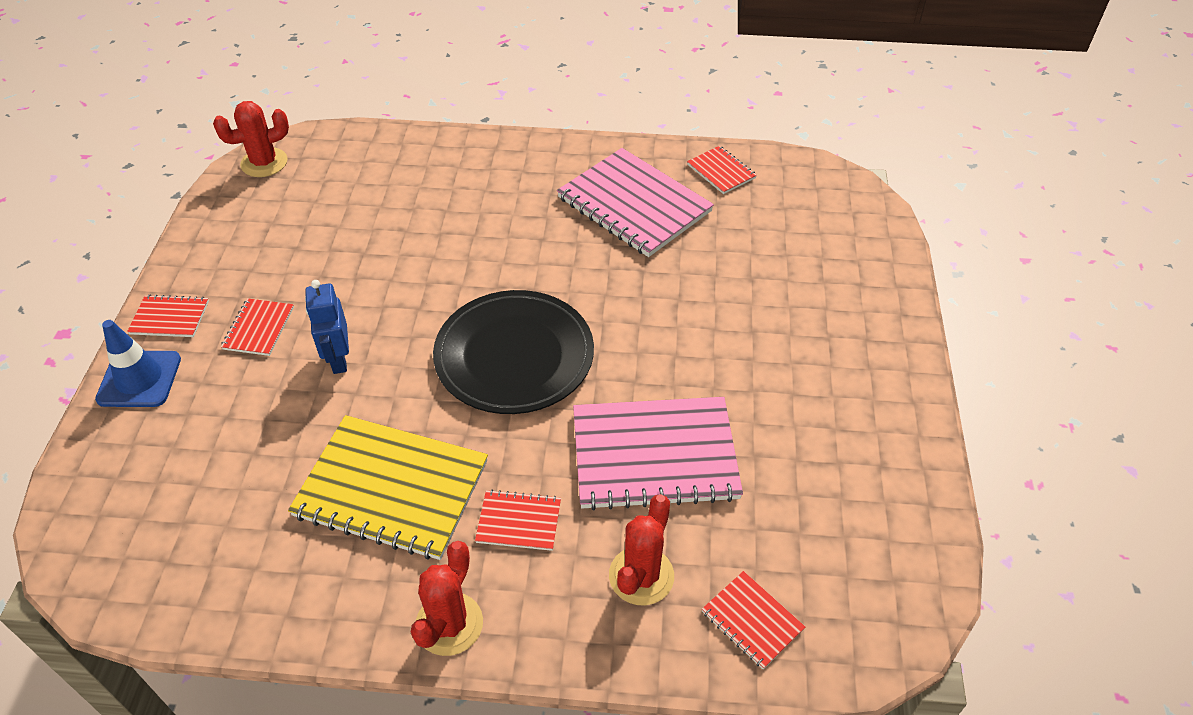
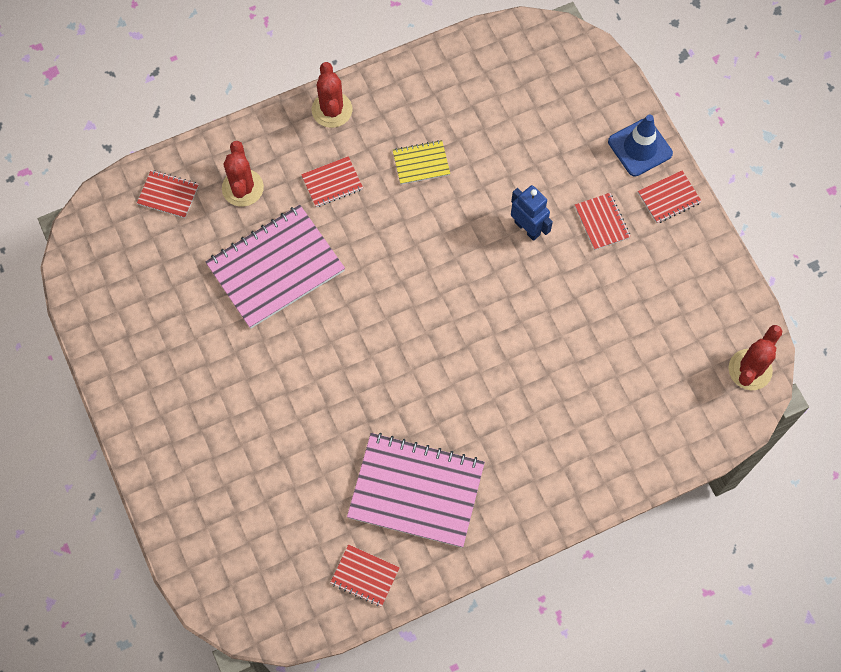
camera: 150 degrees right, 20 degrees up
yellow notebook [288,415,488,560] -> yellow notebook [393,140,450,184], size x0.47
black plate [433,290,594,414] -> none

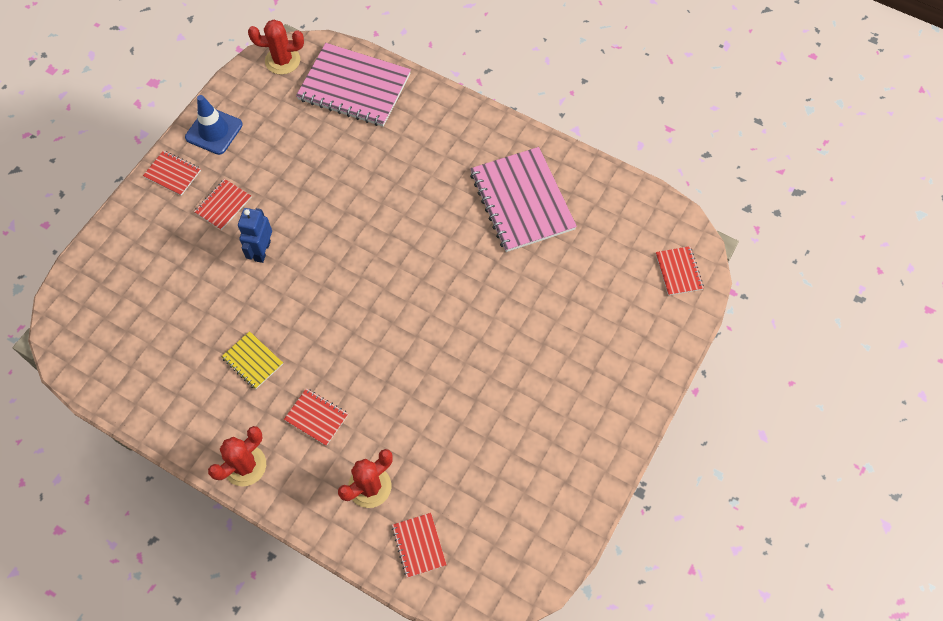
camera: 125 degrees left, 5 degrees down
pink notebook [205,205,345,329] -> pink notebook moved to [296,43,411,127]
red notebook [330,544,400,607] -> red notebook moved to [656,246,704,296]
blue traffic cone [608,115,673,177] -> blue traffic cone moved to [185,95,243,155]

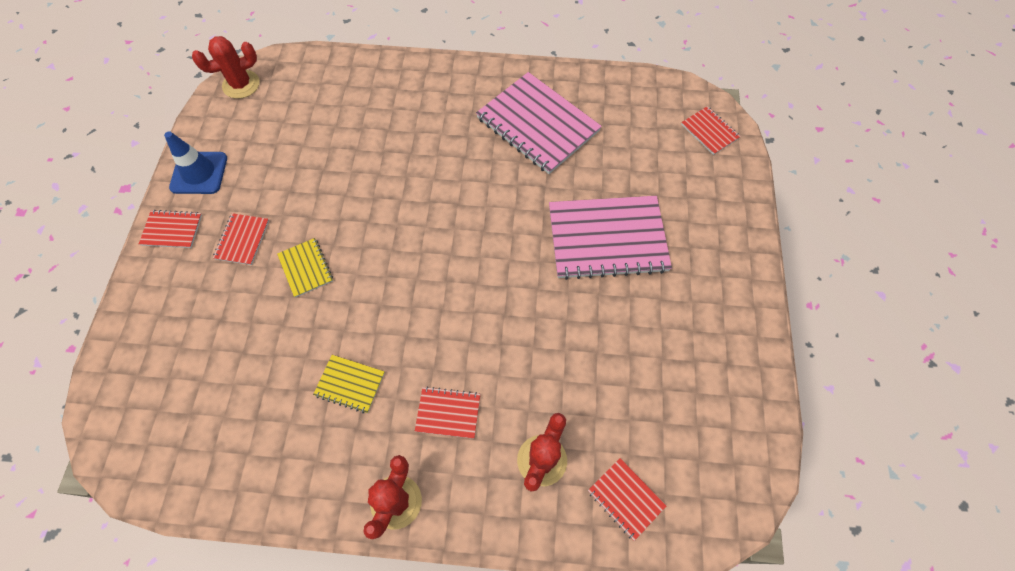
camera: 25 degrees left, 0 degrees up
blue robot [238,208,272,263] -> yellow notebook [277,238,333,298]
pink notebook [296,43,411,127] -> pink notebook moved to [549,196,672,280]

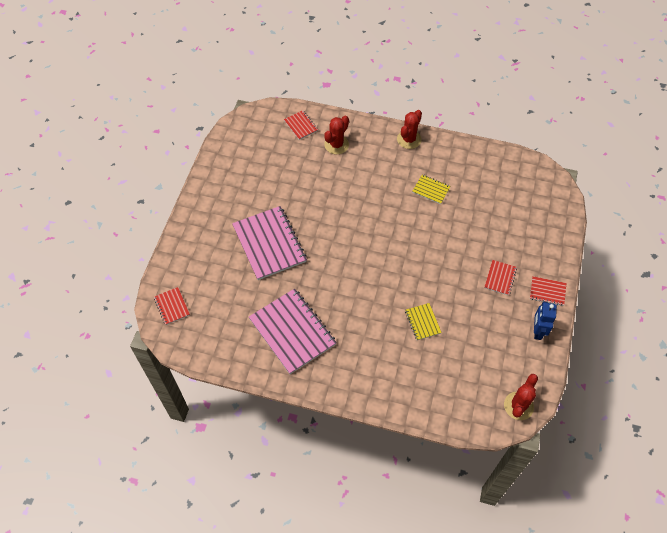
camera: 170 degrees left, 5 degrees down
blue traffic cone [164,131,227,194] -> blue robot [534,301,557,340]
red cactus [192,36,260,99] -> red cactus turned 45 degrees counterclockwise [504,374,538,420]
yellow notebook [277,238,333,298] -> yellow notebook moved to [405,303,442,340]
red notebook [415,386,480,439] -> none
pink notebook [549,196,672,280] -> pink notebook turned 60 degrees clockwise [232,206,307,280]

